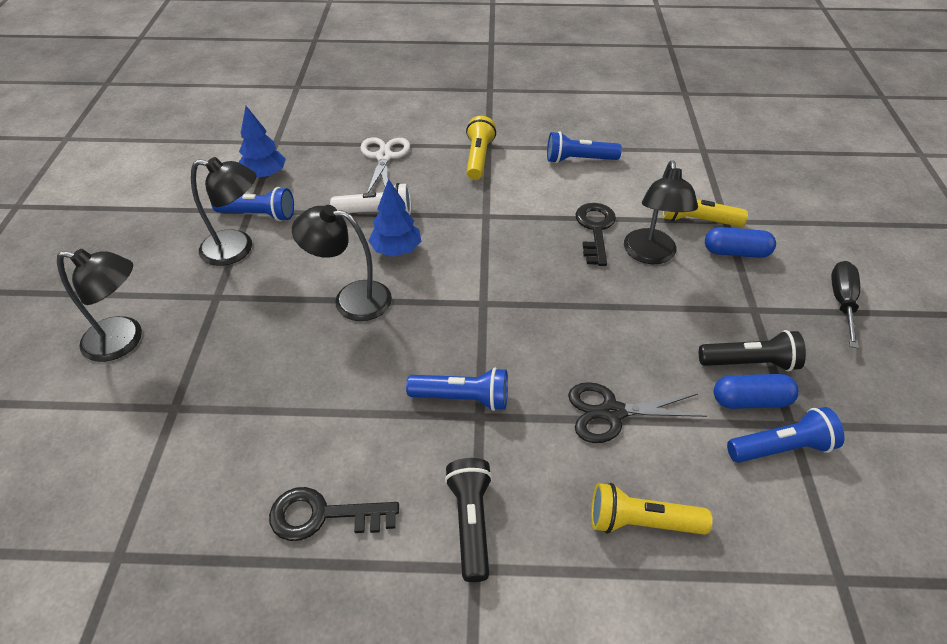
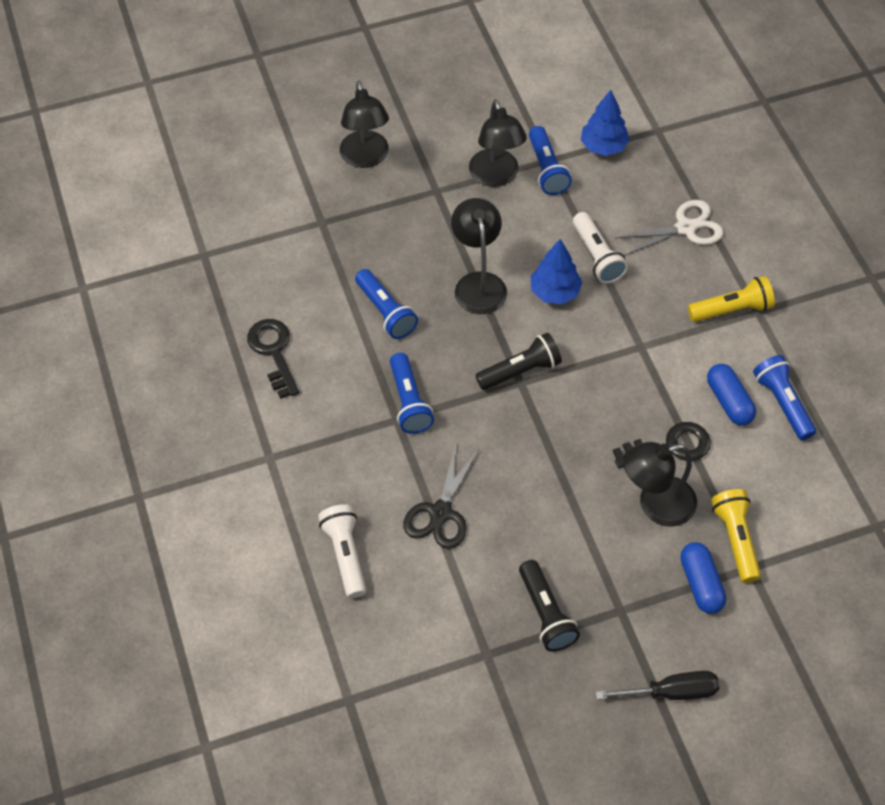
camera: 70 degrees right, 10 degrees up
black flashlight [445,458,493,582] -> black flashlight moved to [475,333,562,390]
black scissors [568,382,707,443] -> black scissors turned 135 degrees counterclockwise [403,445,479,549]
yellow flashlight [591,483,712,535] -> white flashlight [318,504,366,598]
blue capsule [714,374,799,409] -> blue capsule moved to [707,364,756,426]
blue flashlight [727,407,845,463] -> blue flashlight moved to [355,269,418,339]

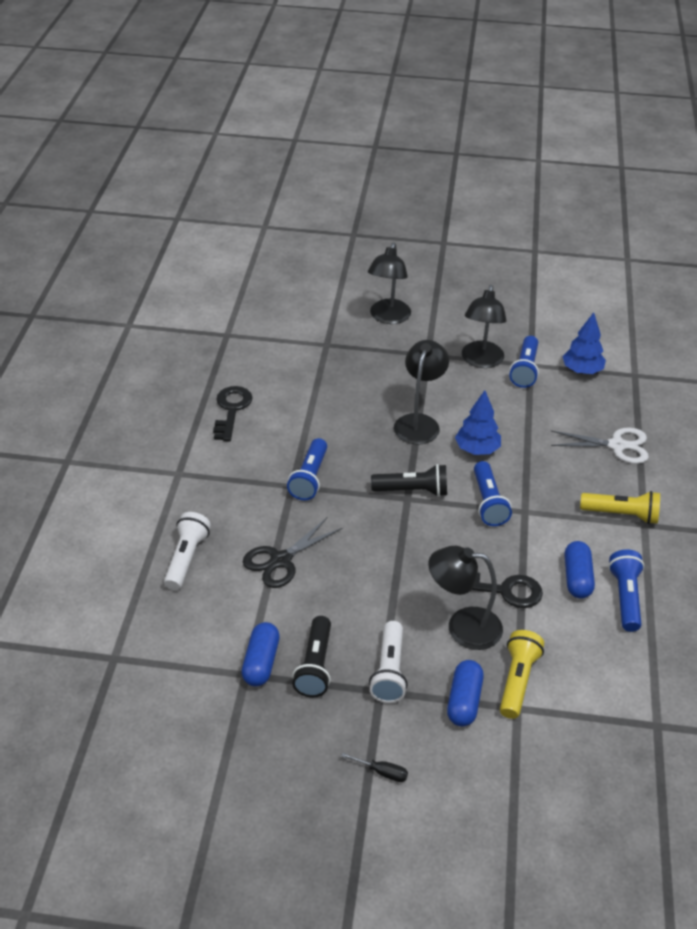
camera: 25 degrees right, 15 degrees down
blue flashlight [355,269,418,339] -> blue flashlight moved to [474,461,512,526]
white flashlight [573,212,628,284] -> white flashlight moved to [369,621,408,703]
black screwdriver [596,671,719,700] -> black screwdriver [341,753,408,782], size x0.57
none -> blue capsule [241,622,280,687]

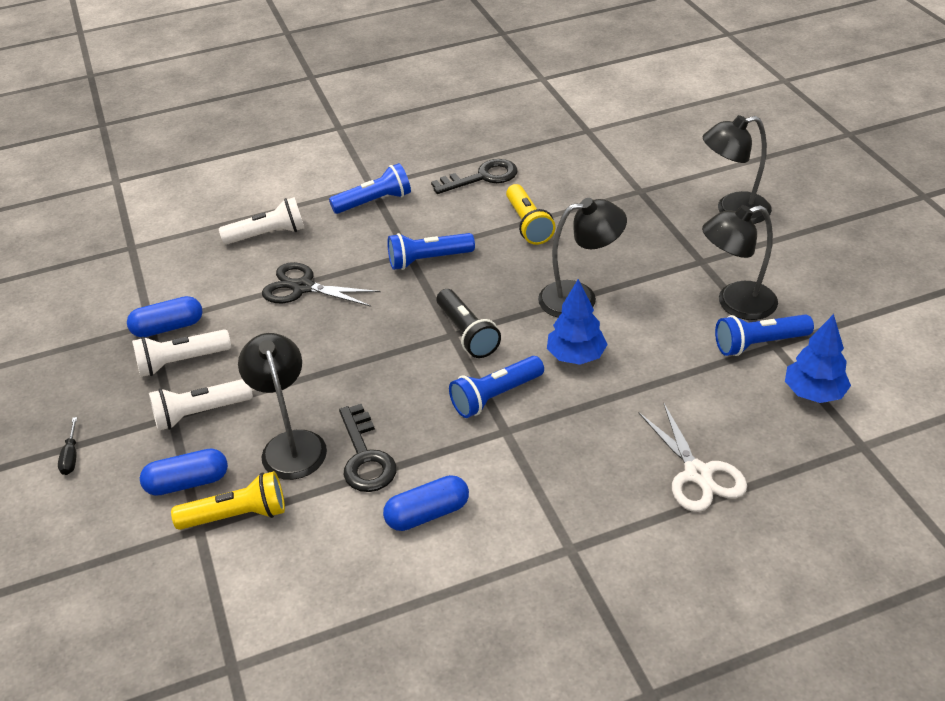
camera: 65 degrees right, 0 degrees up
black flashlight [292,616,331,697] -> white flashlight [132,329,231,377]
yellow flashlight [580,491,660,524] -> yellow flashlight moved to [506,184,556,245]
blue flashlight [608,550,644,632] -> blue flashlight moved to [329,163,411,214]

